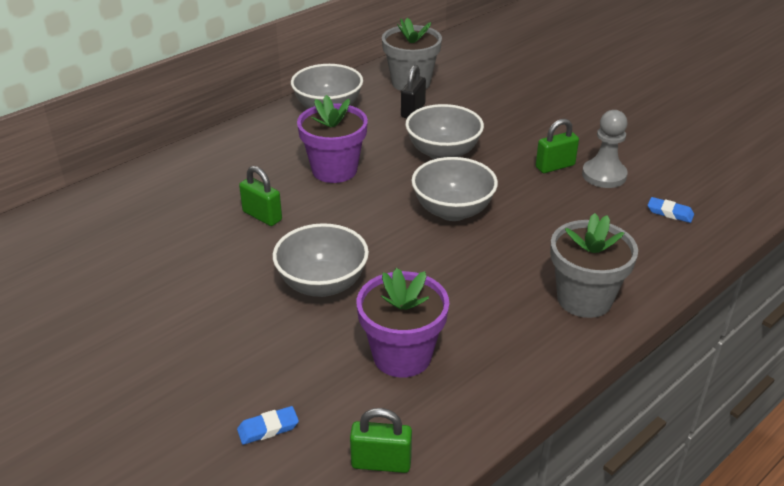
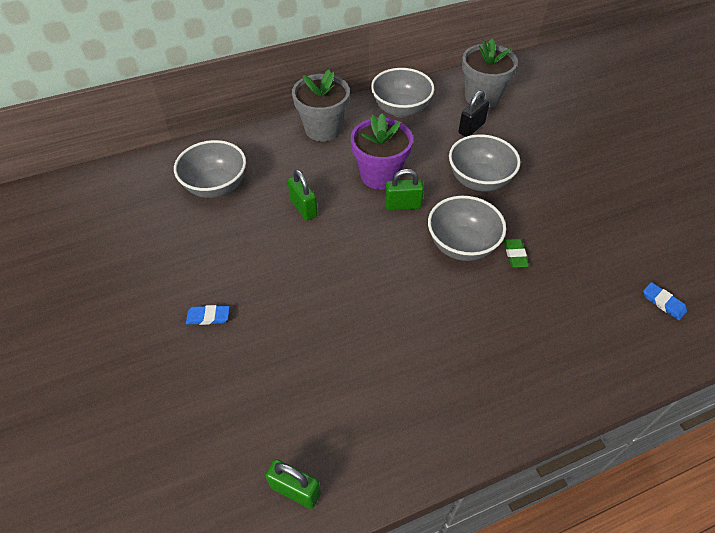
camera: 20 degrees right, 15 degrees up
blue eraser [237,406,299,445] -> blue eraser moved to [186,305,230,325]
grey bowl [273,223,369,297] -> grey bowl moved to [174,140,246,198]
purple flower pot [357,268,449,378] -> none
green padlock [536,119,579,173] -> green padlock moved to [385,169,424,211]
grey flower pot [550,213,638,318] -> grey flower pot moved to [292,70,350,141]
grey pawn [582,110,628,188] -> none
none -> green eraser [504,239,529,268]

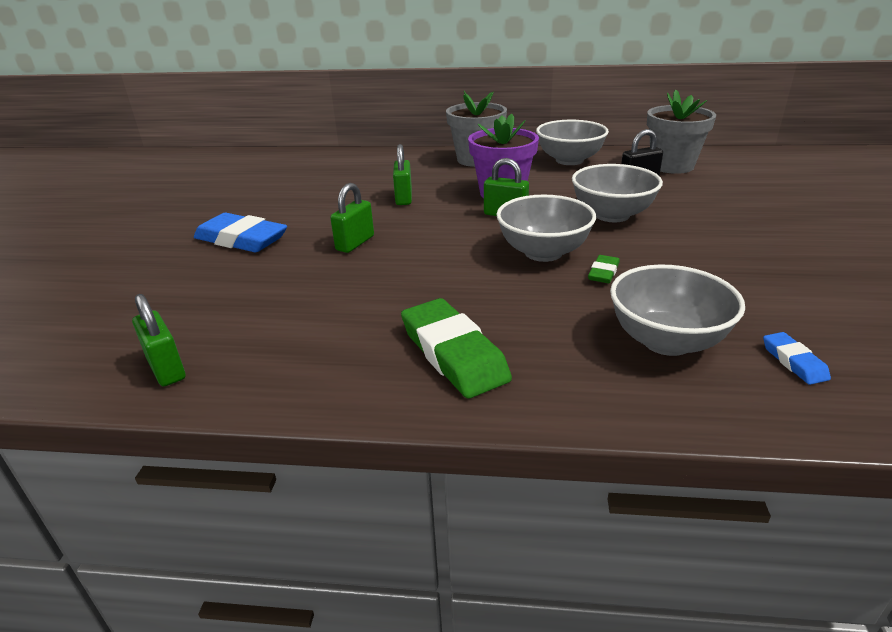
camera: 30 degrees right, 20 degrees down
grey bowl [174,140,246,198] -> grey bowl moved to [610,265,745,356]
blue eraser [186,305,230,325] -> blue eraser [194,213,287,252], size x2.08
none -> green padlock [330,183,374,253]
none -> green eraser [401,298,512,398]

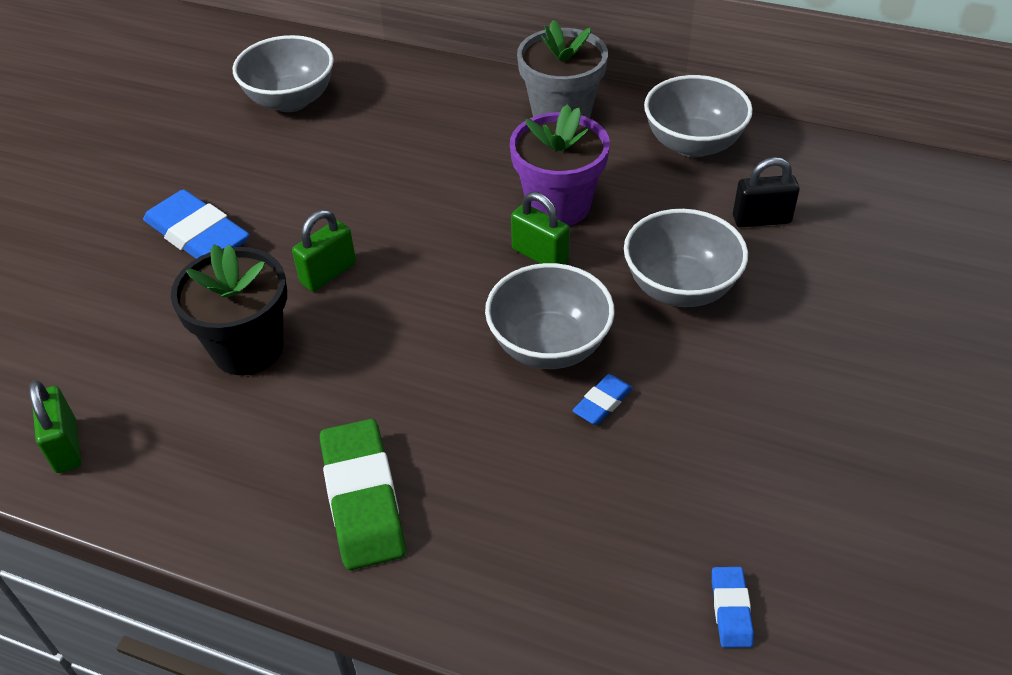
camera: 15 degrees right, 15 degrees up
green padlock [393,144,412,205] -> none
green eraser [588,255,620,283] -> blue eraser [572,374,633,425]
grey bowl [610,265,745,356] -> grey bowl moved to [233,35,334,112]
grey flower pot [647,90,716,174] -> none
none -> black flower pot [171,244,287,375]

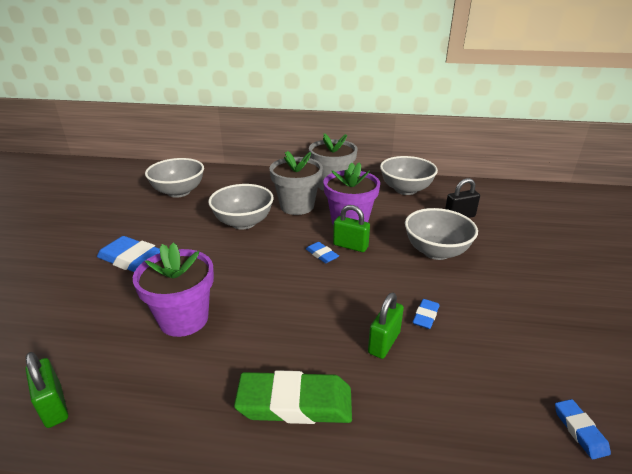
camera: 15 degrees left, 15 degrees down
black flower pot [171,244,287,375] -> purple flower pot [133,242,214,337]
green padlock [292,210,356,292] -> green padlock moved to [368,293,404,359]
green eraser [320,419,406,570] -> green eraser turned 60 degrees counterclockwise [234,370,352,424]
grey bowl [485,263,615,369] -> grey bowl moved to [209,184,274,229]
none -> grey flower pot [269,151,323,215]
none -> blue eraser [306,242,339,263]

